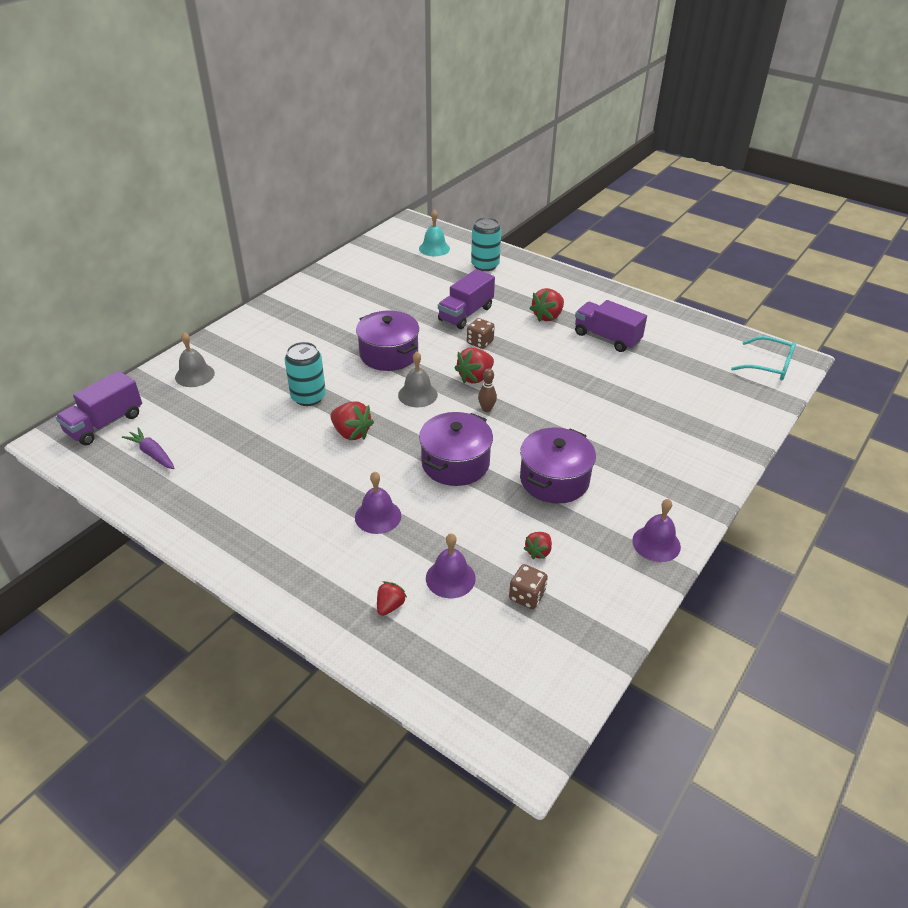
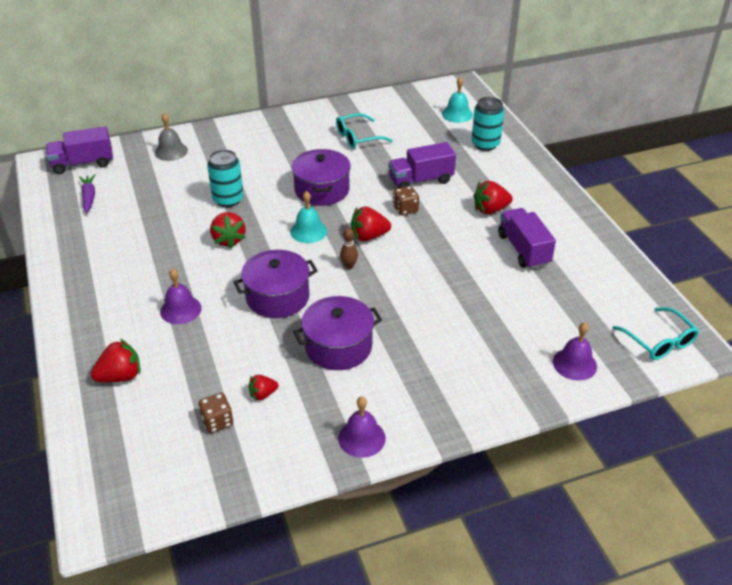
camera: 35 degrees right, 0 degrees up
red strawberry [377,581,407,616] -> red strawberry [91,339,141,382], size x1.65
grey bell [398,352,438,407] -> turquoise bell [290,191,327,243]
purple bell [426,533,476,598] -> purple bell moved to [553,322,597,381]
none -> turquoise glasses [336,113,393,149]

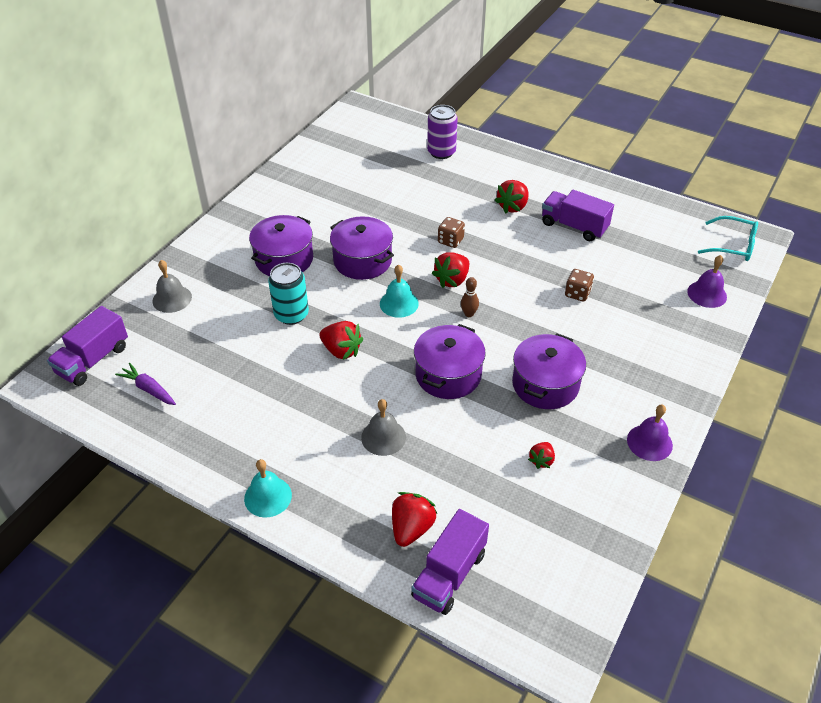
camera: 40 degrees left, 5 degrees up
purple bell [160,268,202,324] -> grey bell [361,399,406,456]
brown dice [199,393,233,433] -> brown dice moved to [565,269,594,302]
turquoise glasses [336,113,393,149] -> none
purple truck [388,142,456,188] -> purple truck moved to [411,509,489,615]
turquoise bell [442,77,473,123] -> turquoise bell moved to [244,459,292,517]
turquoise can [472,97,504,151] -> purple can [427,105,458,159]
none -> purple pot [249,215,313,276]

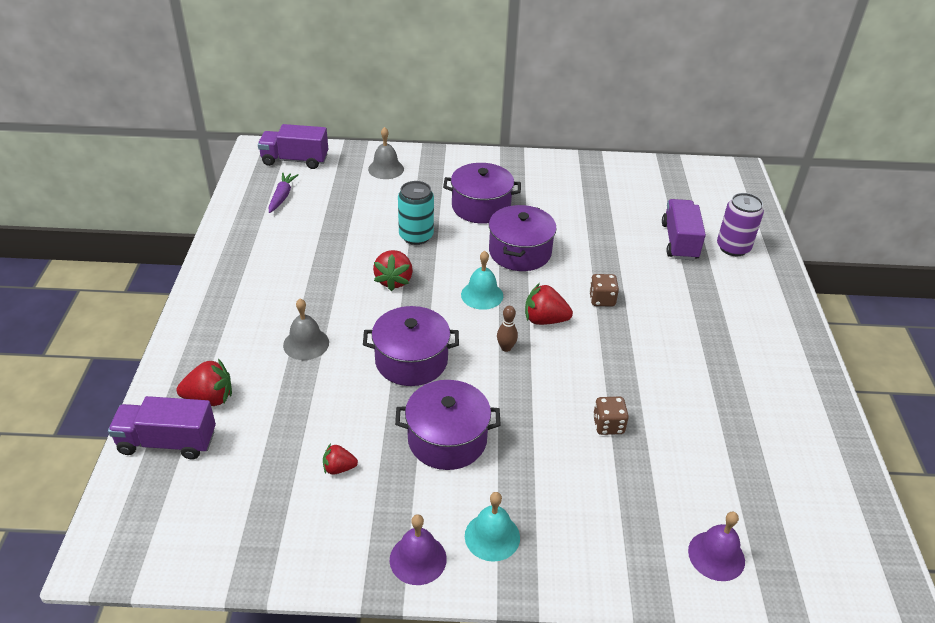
camera: 60 degrees right, 5 degrees down
turquoise bell [244,459,292,517] -> turquoise bell moved to [465,492,520,562]
red strawberry [495,180,529,214] -> none
purple truck [542,190,614,241] -> purple truck moved to [662,199,706,260]
turquoise glasses [698,216,758,261] -> none

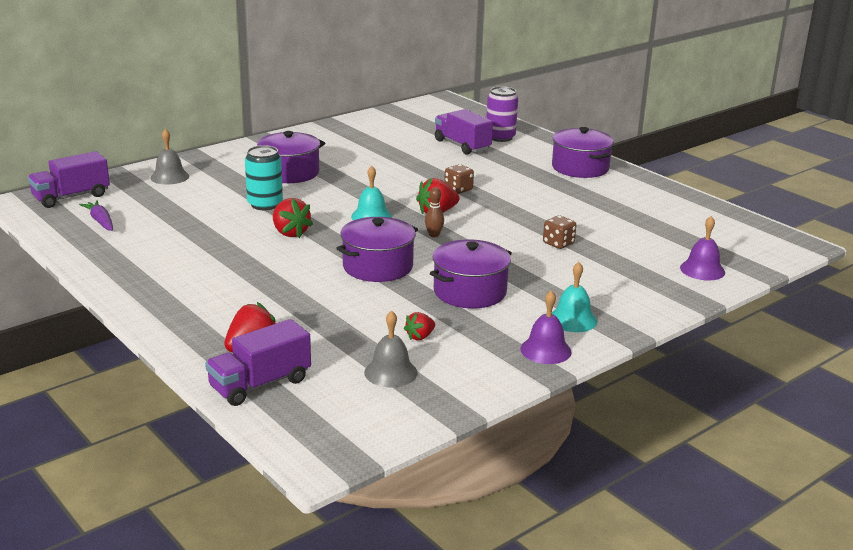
camera: 40 degrees left, 15 degrees down
grey bell [283,298,329,360] -> grey bell moved to [364,310,418,387]
purple pot [489,205,557,271] -> purple pot moved to [552,127,614,178]

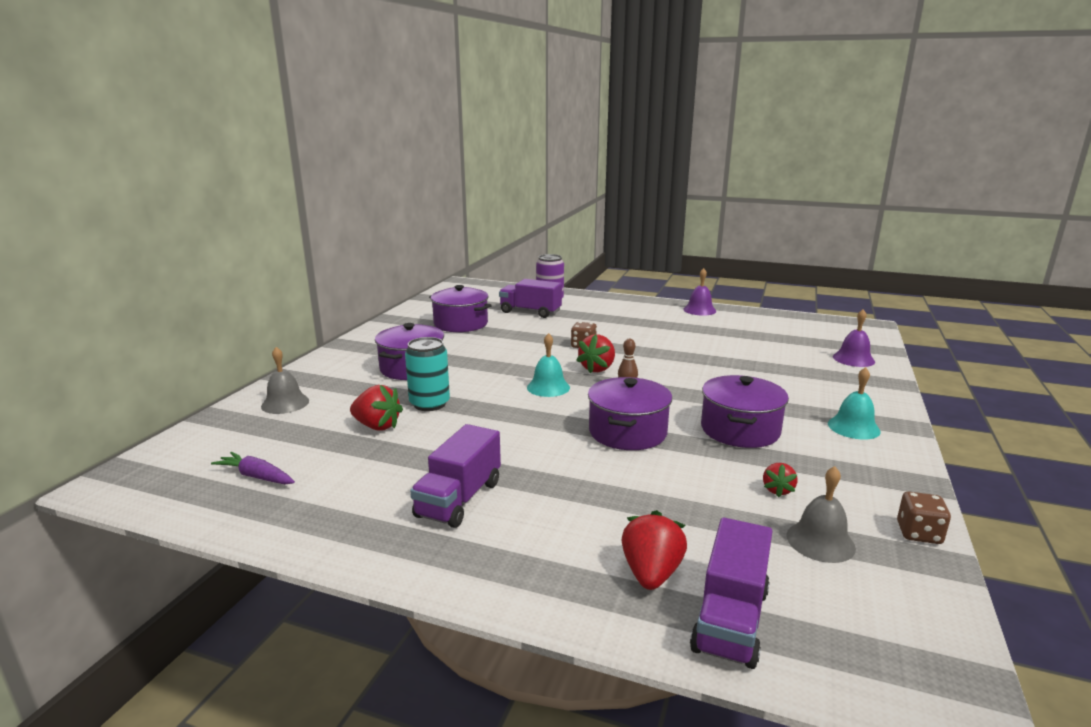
camera: 30 degrees left, 5 degrees down
purple truck [28,151,110,208] -> purple truck moved to [410,424,501,528]
red strawberry [273,198,313,238] -> red strawberry moved to [350,385,403,430]
purple bell [520,290,572,364] -> purple bell moved to [683,268,716,316]
brown dice [543,215,576,249] -> brown dice moved to [897,492,951,544]
purple pot [552,127,614,178] -> purple pot moved to [429,285,492,332]

